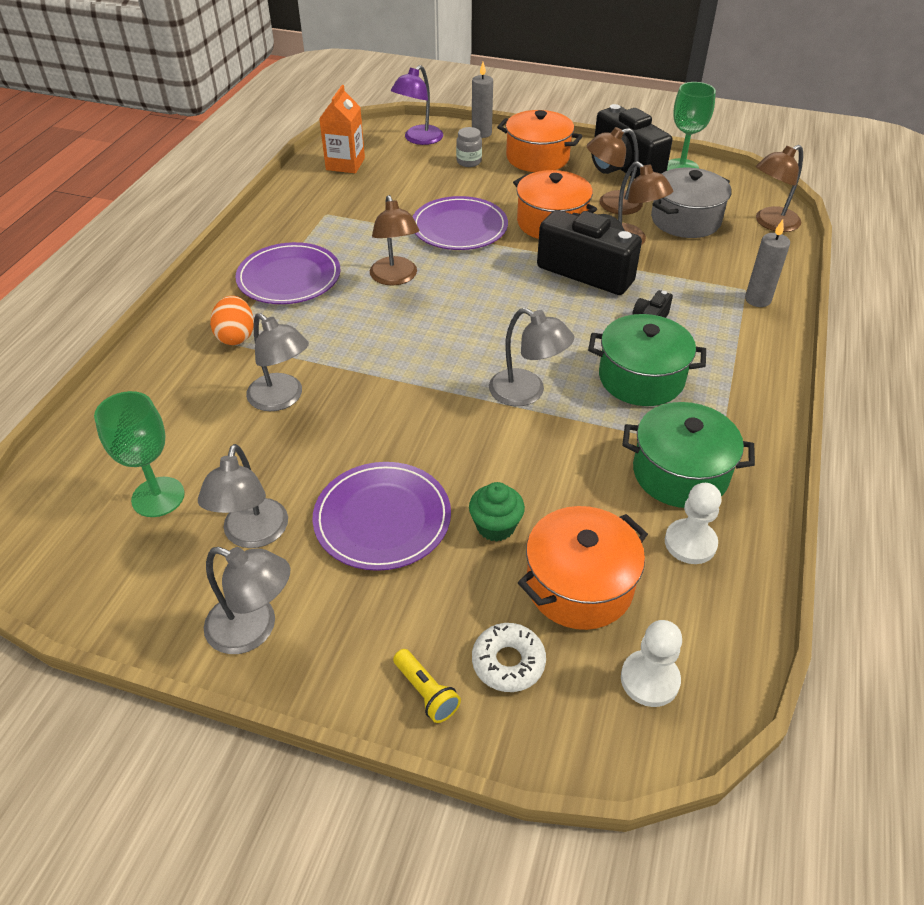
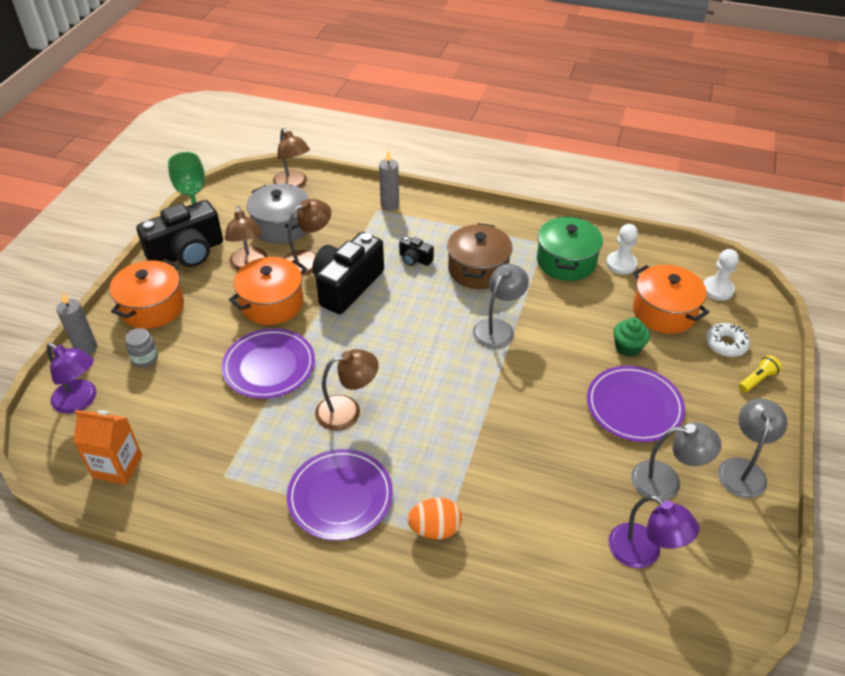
camera: 90 degrees left, 0 degrees up
green goblet [94,391,185,517] -> purple lamp [608,495,699,568]
grey lamp [246,313,309,411] -> none
green pot [588,314,706,406] -> brown pot [447,223,513,289]

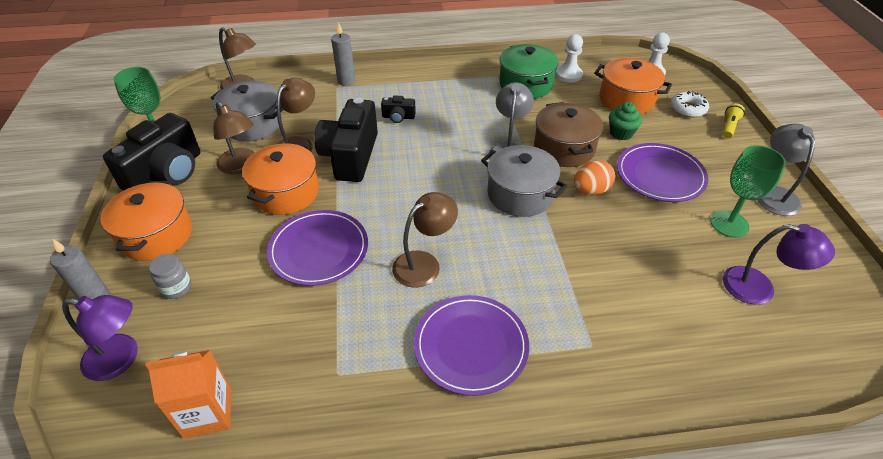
camera: 25 degrees left, 0 degrees up
orange egg [407,498,462,539] -> orange egg moved to [574,160,615,195]
brown pot [447,223,513,289] -> brown pot moved to [534,102,603,167]
grey lamp [631,422,722,501] -> green goblet [710,145,786,238]
none -> grey pot [481,145,567,217]

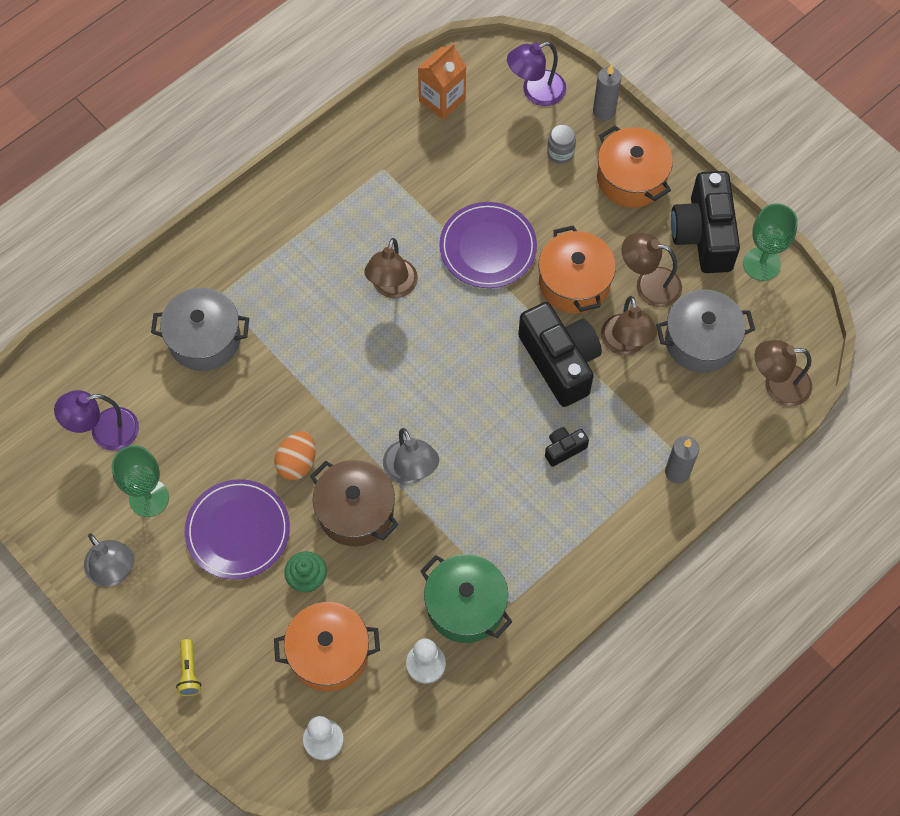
camera: 145 degrees right, 20 degrees up
purple plate [414,295,529,396] -> none
grey pot [481,145,567,217] -> grey pot moved to [151,288,249,371]
white donut [671,91,709,118] -> none

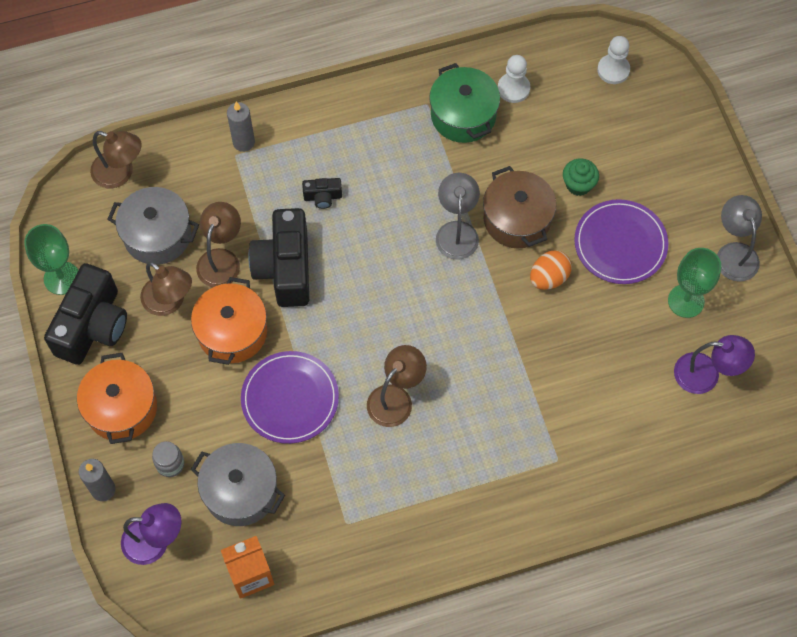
camera: 155 degrees left, 0 degrees up
grey pot [151,288,249,371] -> grey pot moved to [190,443,285,526]
yellow flashlight [176,639,201,696] -> none
orange pot [274,602,380,692] -> none

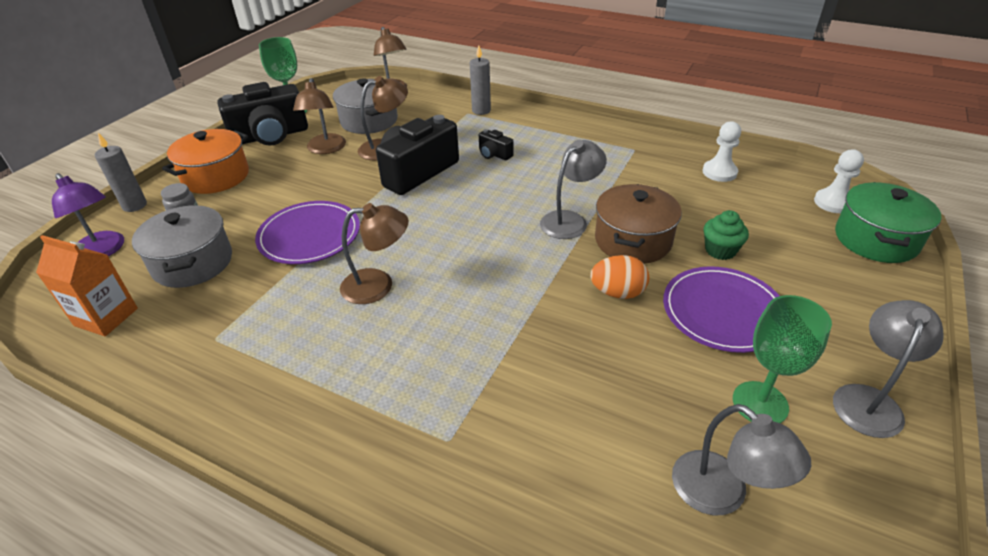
camera: 45 degrees right, 25 degrees down
orange pot [191,277,267,365] -> none
green pot [429,63,500,143] -> green pot moved to [835,182,941,263]
purple lamp [674,335,755,394] -> grey lamp [672,404,811,515]

